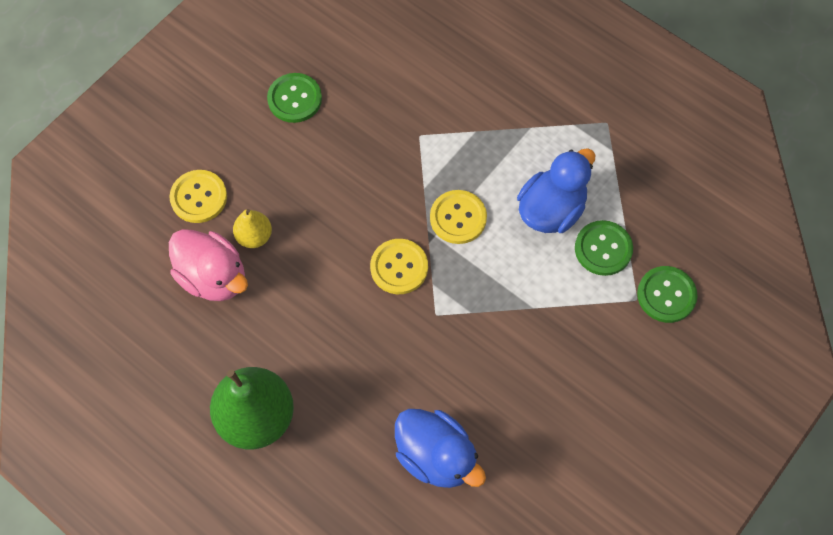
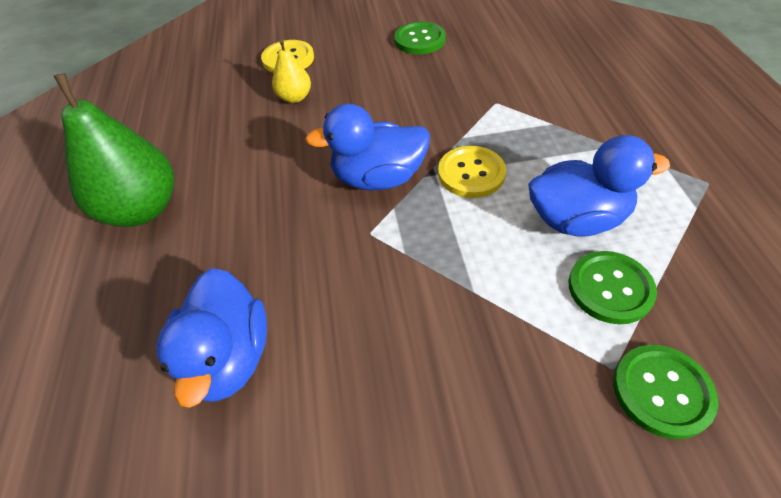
camera: 45 degrees right, 15 degrees down
pink duck [169,229,248,301] -> none
yellow button [370,239,428,294] -> blue duck [305,104,430,191]

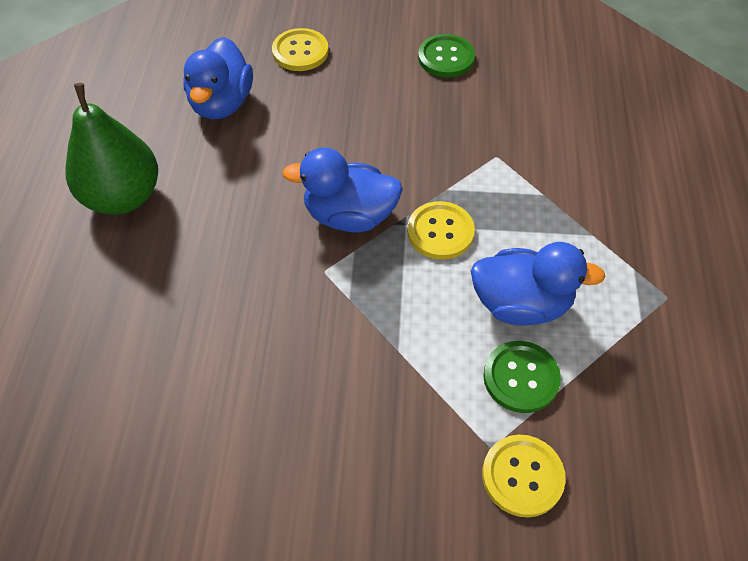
camera: 10 degrees right, 5 degrees up
blue duck [157,268,267,408] -> blue duck moved to [183,37,253,119]
yellow pear [272,40,311,103] -> none
green button [613,345,718,439] -> yellow button [482,435,566,518]

